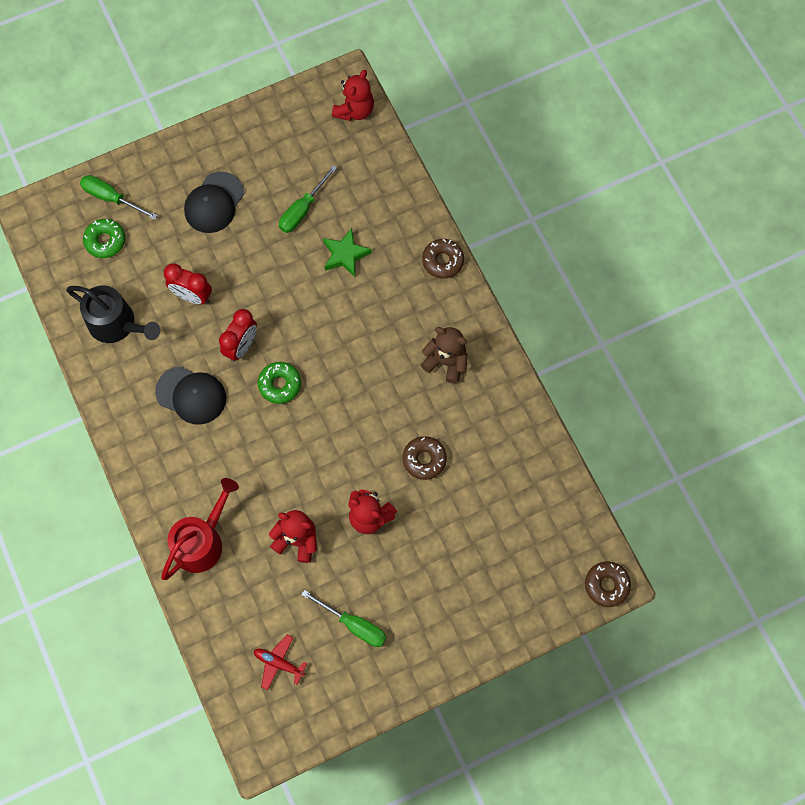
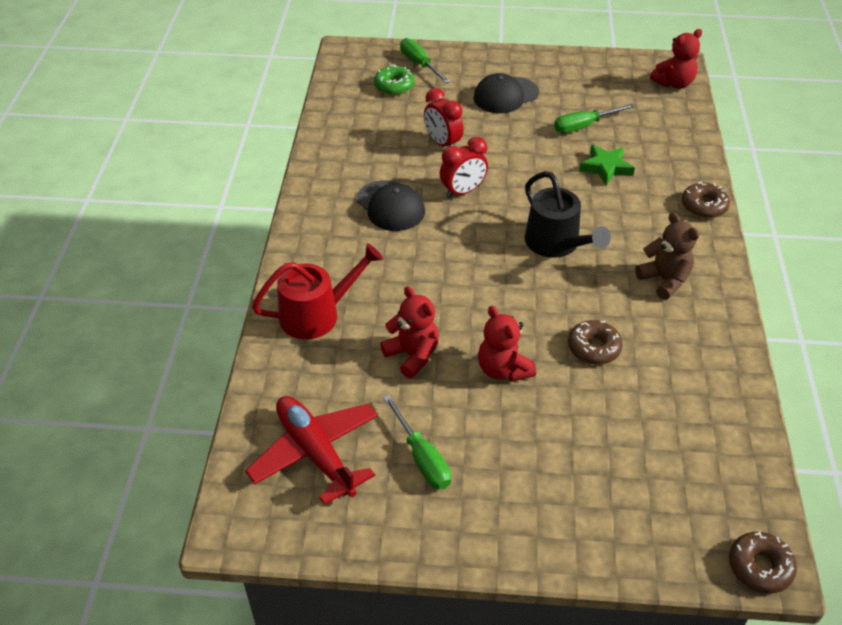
camera: 30 degrees right, 25 degrees down
black watering can [66,285,160,343] -> black watering can moved to [525,171,611,258]
red plane [254,634,308,690] -> red plane [245,396,378,505], size x1.95
green donut [258,362,301,404] -> none

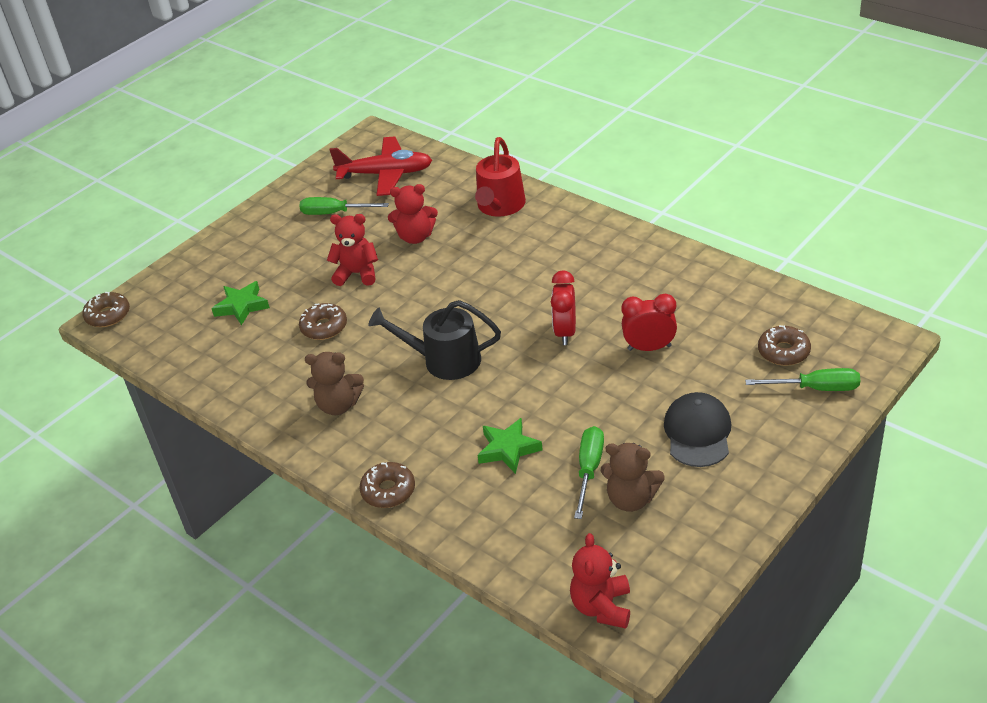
camera: 130 degrees right, 5 degrees down
black cap [357,180,425,231] -> none
green donut [374,65,415,95] -> brown donut [758,325,811,366]
none -> green star [211,281,270,326]
none -> brown teddy bear [601,443,665,512]

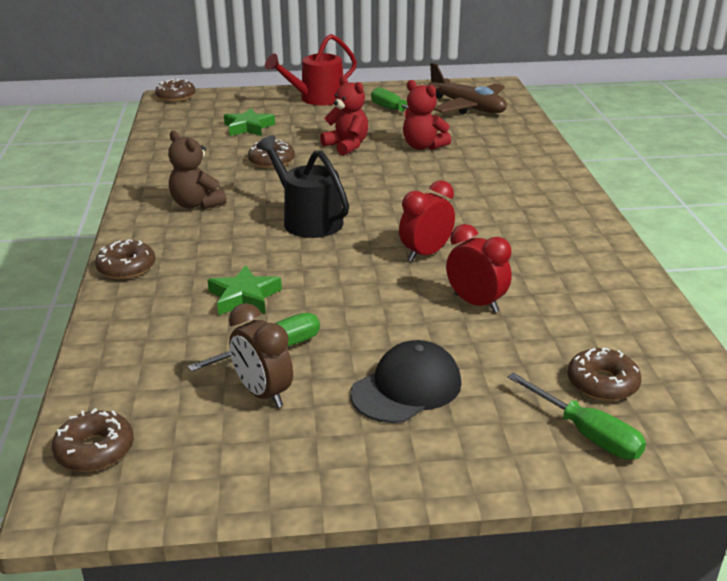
camera: 40 degrees right, 10 degrees down
red plane [329,136,432,196] -> brown plane [426,63,507,114]
red watering can [475,137,526,217] -> red watering can moved to [265,34,357,105]
red teddy bear [570,533,630,629] -> brown donut [52,408,134,472]
brown teddy bear [601,443,665,512] -> brown clock [229,303,293,408]

